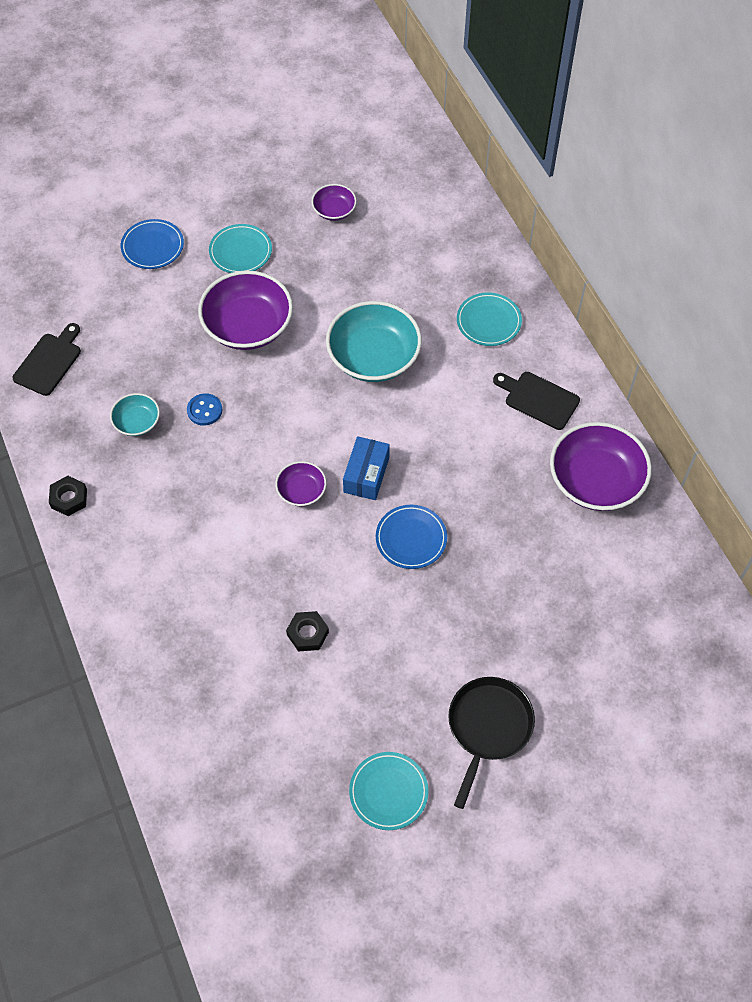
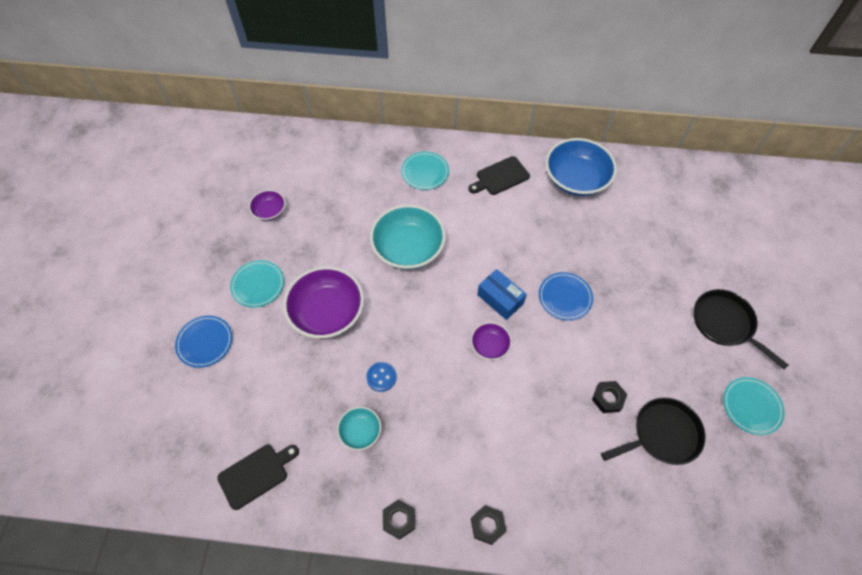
camera: 60 degrees left, 0 degrees up
black cutting board [12,323,81,396] -> black cutting board turned 90 degrees clockwise [217,445,299,510]
purple bowl [550,422,652,511] -> blue bowl [546,138,617,196]
none -> black nut [471,505,507,545]
none -> black pan [601,397,705,465]

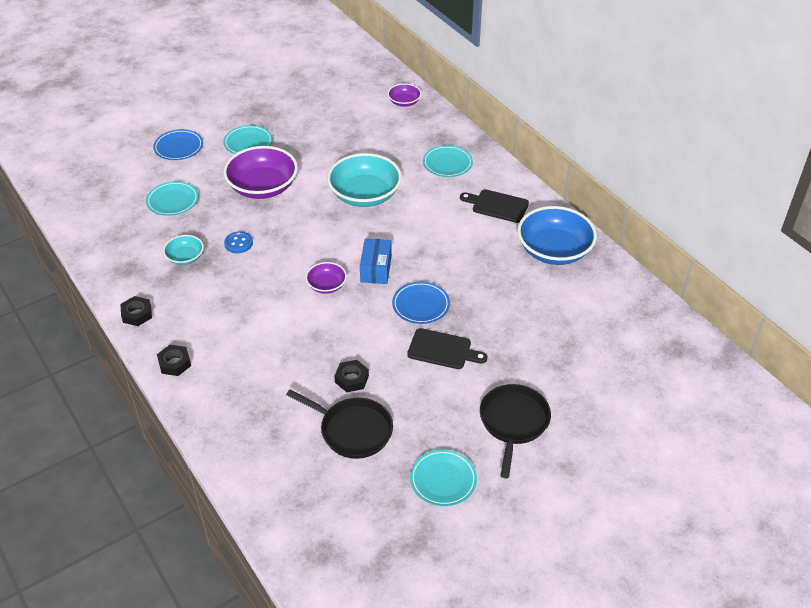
camera: 50 degrees right, 15 degrees down
black cutting board [217,445,299,510] -> black cutting board moved to [407,328,487,369]
purple bowl [249,190,286,221] -> purple bowl moved to [387,83,421,107]
none -> turquoise plate [146,181,199,216]

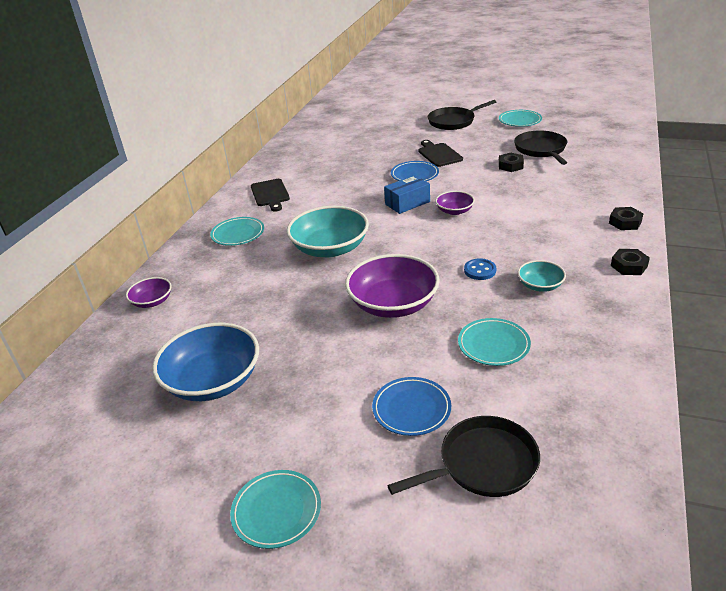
camera: 125 degrees left, 10 degrees down
turquoise plate [223,125,273,154] -> turquoise plate moved to [230,470,321,549]
blue bowl [517,206,597,265] -> blue bowl moved to [152,323,259,401]
none -> black pan [387,416,540,497]

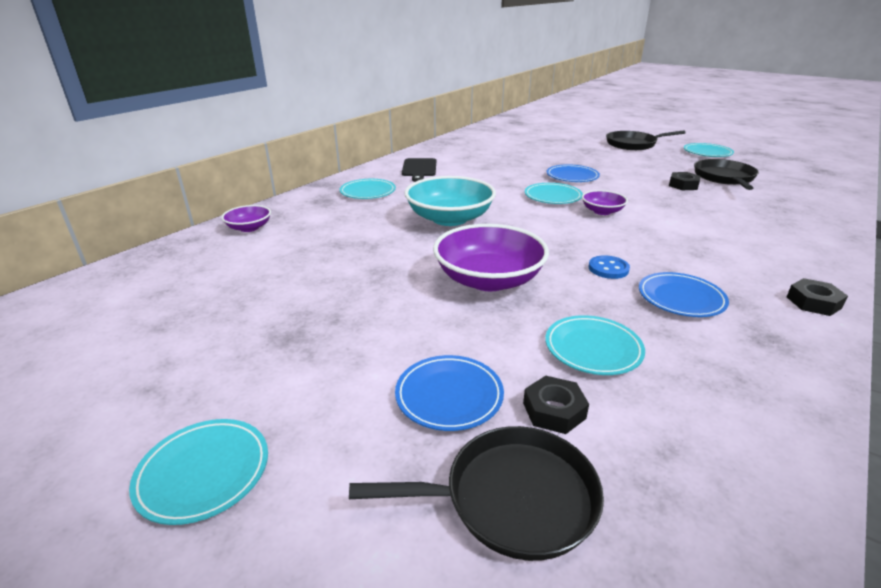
camera: 15 degrees right, 5 degrees down
blue bowl [152,323,259,401] -> none
blue box [384,175,430,214] -> turquoise plate [525,183,583,204]
black cutting board [418,140,463,167] -> none
turquoise bowl [518,260,566,292] -> blue plate [639,272,729,317]
black nut [609,207,644,230] -> black nut moved to [523,376,589,434]

